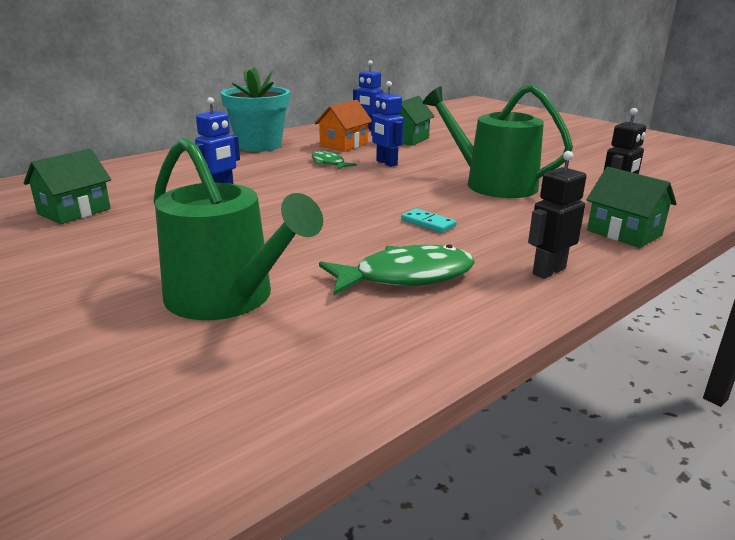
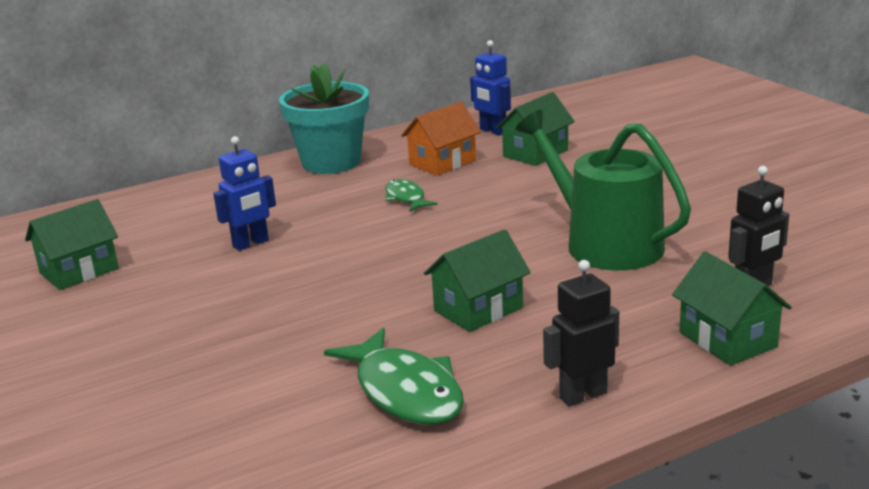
camera: 15 degrees right, 0 degrees up
green watering can [154,137,323,320] -> none
green fish [319,245,475,295] -> green fish turned 60 degrees clockwise [324,328,464,425]
blue robot [371,81,404,167] -> none
turquoise domino [401,208,457,233] -> green house [424,229,531,332]

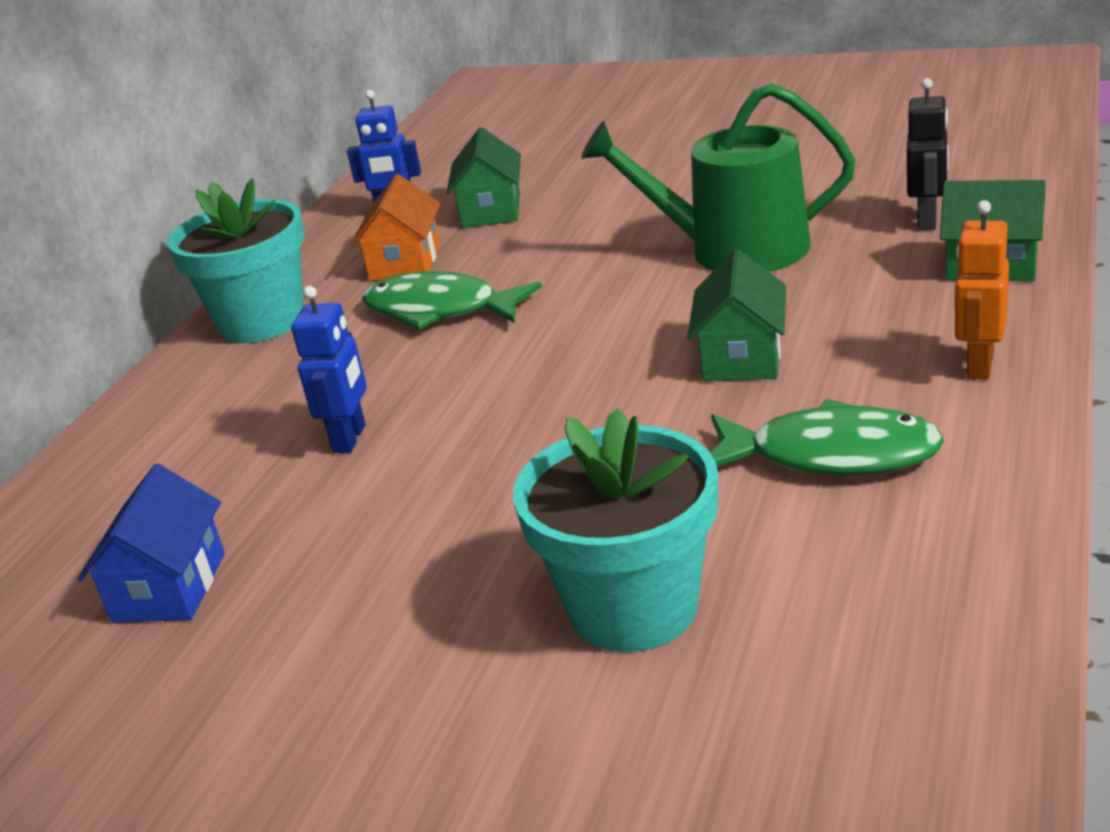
camera: 40 degrees left, 5 degrees up
green house [25,199,119,290] -> blue house [78,464,225,623]
green fish [385,179,437,212] -> green fish [362,271,542,330], size x1.77
black robot [543,260,619,407] -> orange robot [954,200,1009,380]
none -> turquoise flower pot [513,408,718,652]

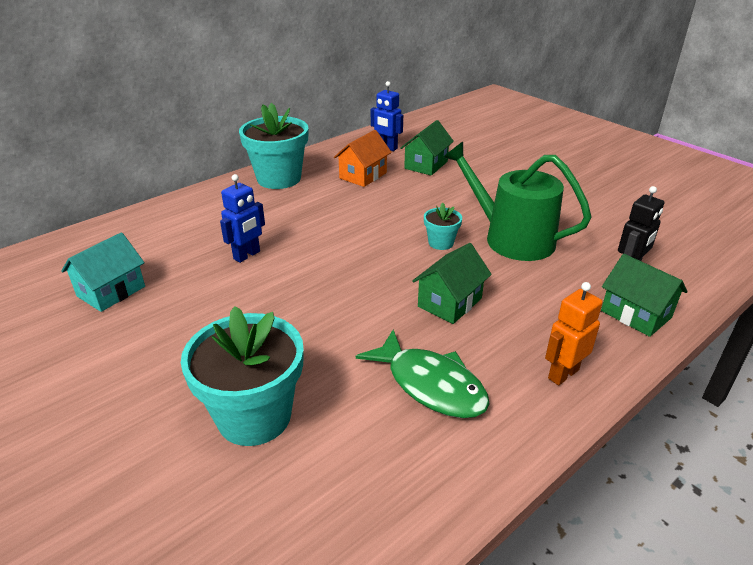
camera: 25 degrees right, 5 degrees up
blue house [78,464,225,623] -> turquoise house [61,232,145,312]
green fish [362,271,542,330] -> none
none -> turquoise flower pot [424,203,462,250]

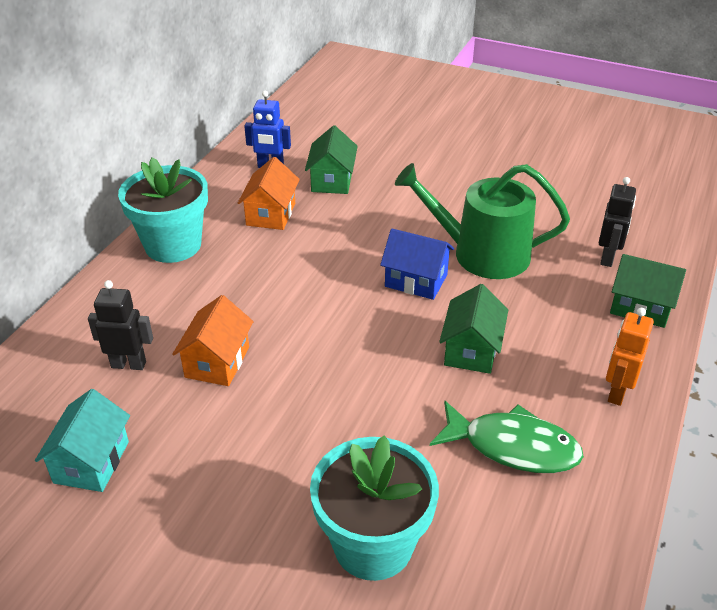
camera: 25 degrees left, 5 degrees up
blue robot [220,174,265,263] -> orange house [172,295,254,386]
turquoise flower pot [424,203,462,250] -> blue house [380,228,454,300]
none -> black robot [88,280,153,370]

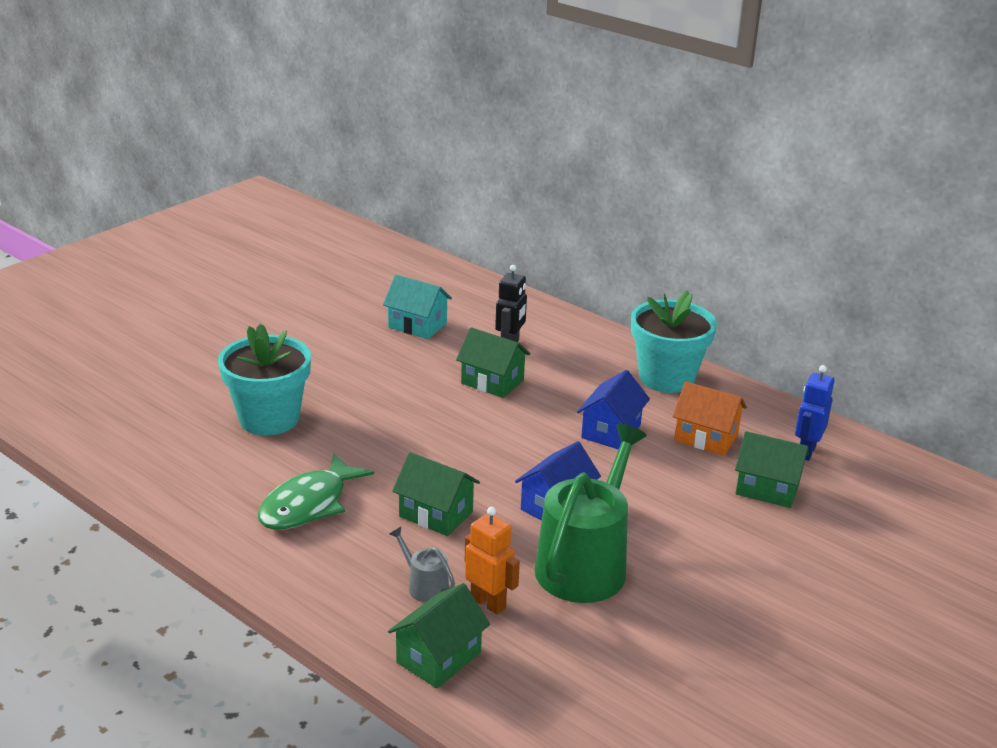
camera: 105 degrees right, 10 degrees down
orange house [172,295,254,386] -> green house [456,327,530,398]
black robot [599,177,636,267] -> none
orange robot [606,308,654,406] -> orange robot moved to [465,507,520,615]
none -> grey watering can [390,527,455,603]
none -> blue house [577,370,650,450]

